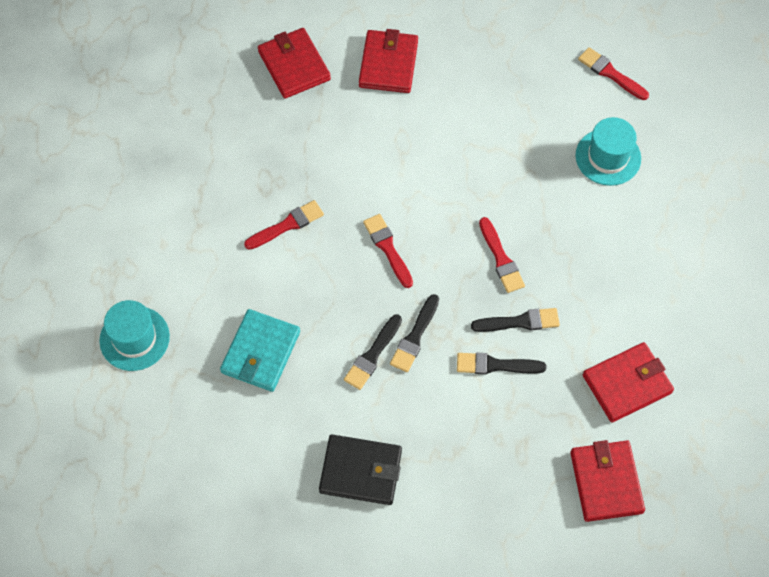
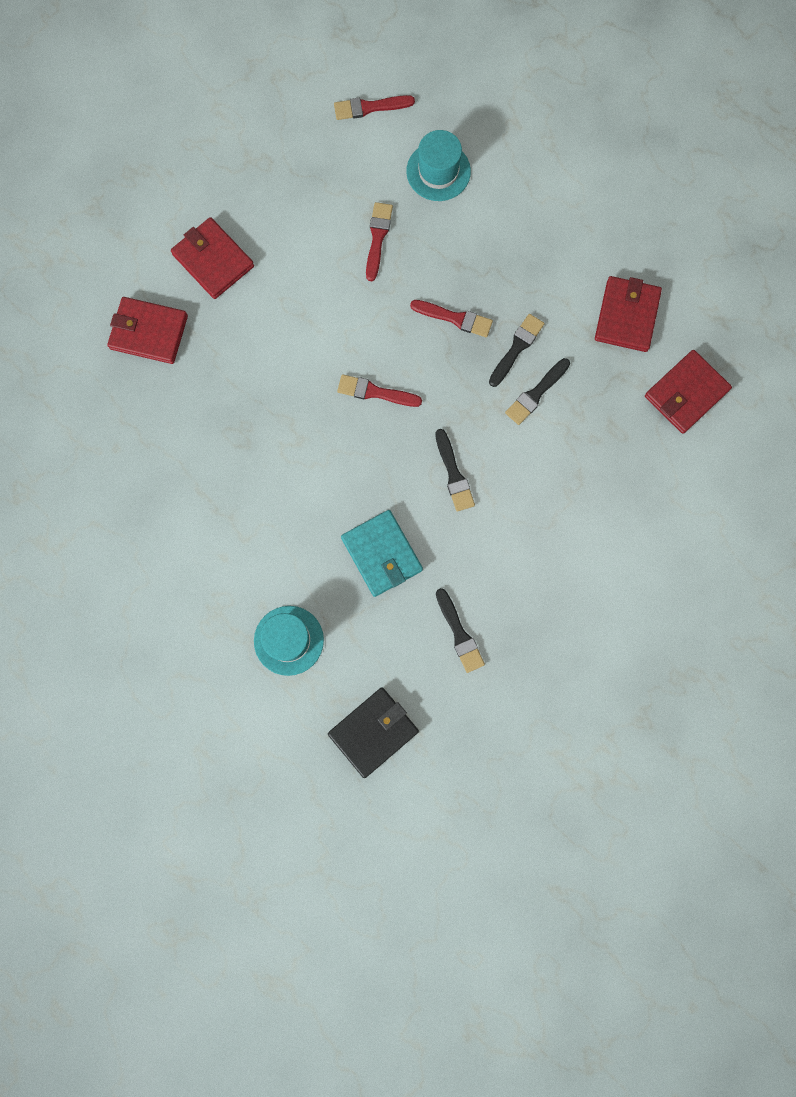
camera: 50 degrees left, 15 degrees up
red brush [244,200,324,250] -> red brush moved to [366,202,393,281]
black wallet [319,435,402,505] -> black wallet moved to [328,687,419,778]
black brush [390,294,439,372] -> black brush moved to [436,588,485,673]
red wallet [570,440,645,522] -> red wallet turned 75 degrees counterclockwise [645,350,732,434]

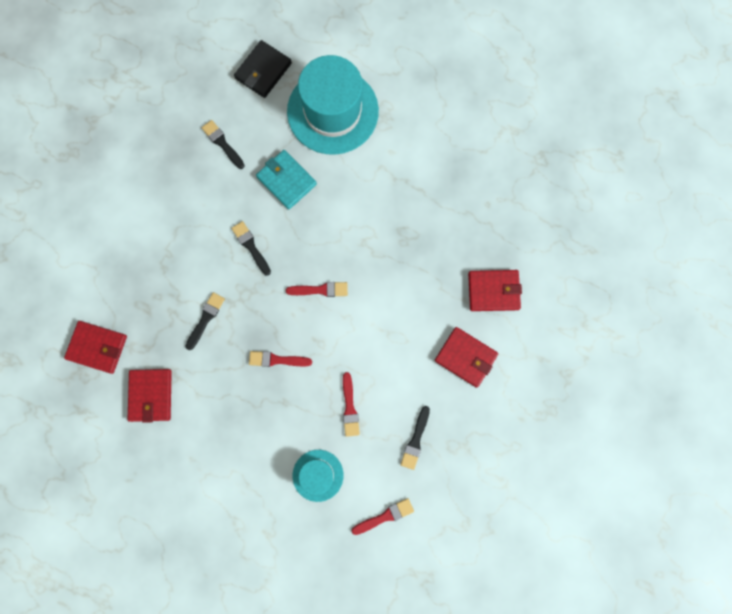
camera: 165 degrees right, 0 degrees up
turquoise hat [254,606,324,676] -> turquoise hat [287,55,379,155], size x1.96
black brush [489,314,545,387] -> black brush moved to [401,406,430,470]
red wallet [645,350,732,434] -> red wallet turned 75 degrees clockwise [64,321,127,374]

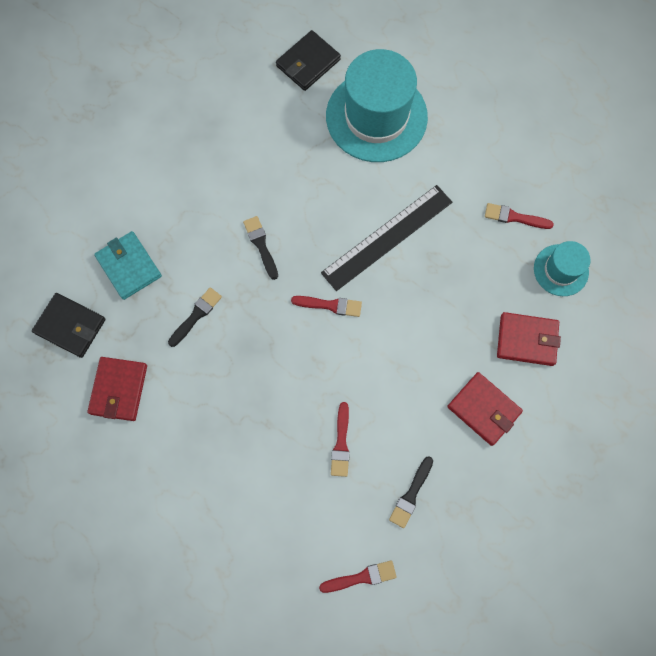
camera: 10 degrees right, 5 degrees down
red wallet [64,321,127,374] -> black wallet [32,293,106,358]
black brush [202,120,245,169] -> none
red brush [249,351,312,367] -> red brush moved to [485,203,554,229]
turquoise wallet [256,150,317,209] -> turquoise wallet moved to [94,231,162,300]
turquoise hat [293,450,344,502] -> turquoise hat moved to [534,241,591,296]
none -> black ruler [321,185,452,291]

